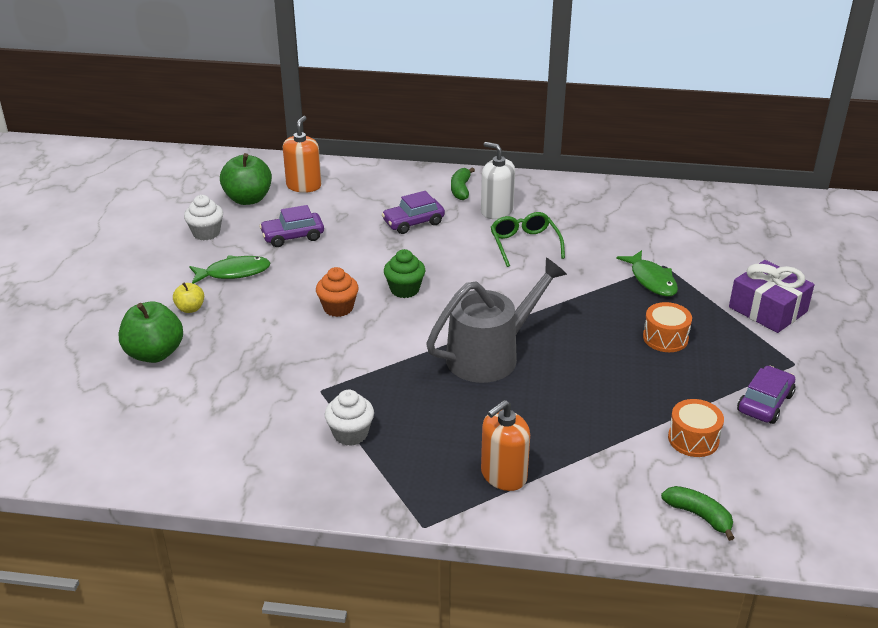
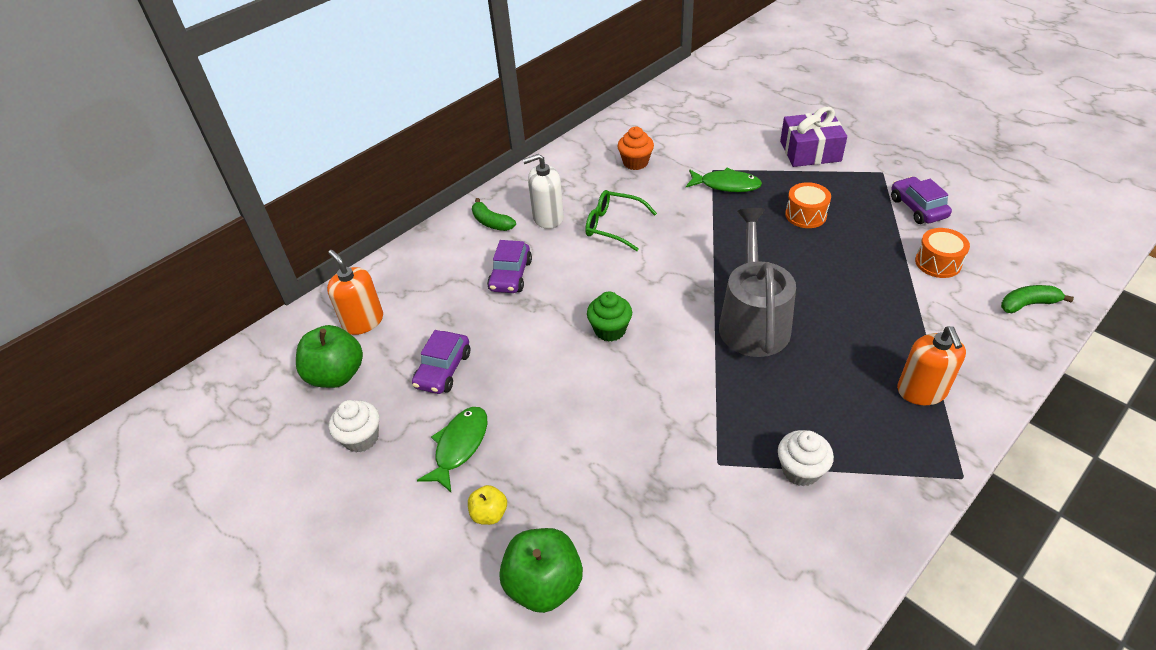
camera: 50 degrees left, 10 degrees up
orange cupcake [316,267,359,317] -> orange cupcake moved to [617,127,654,170]

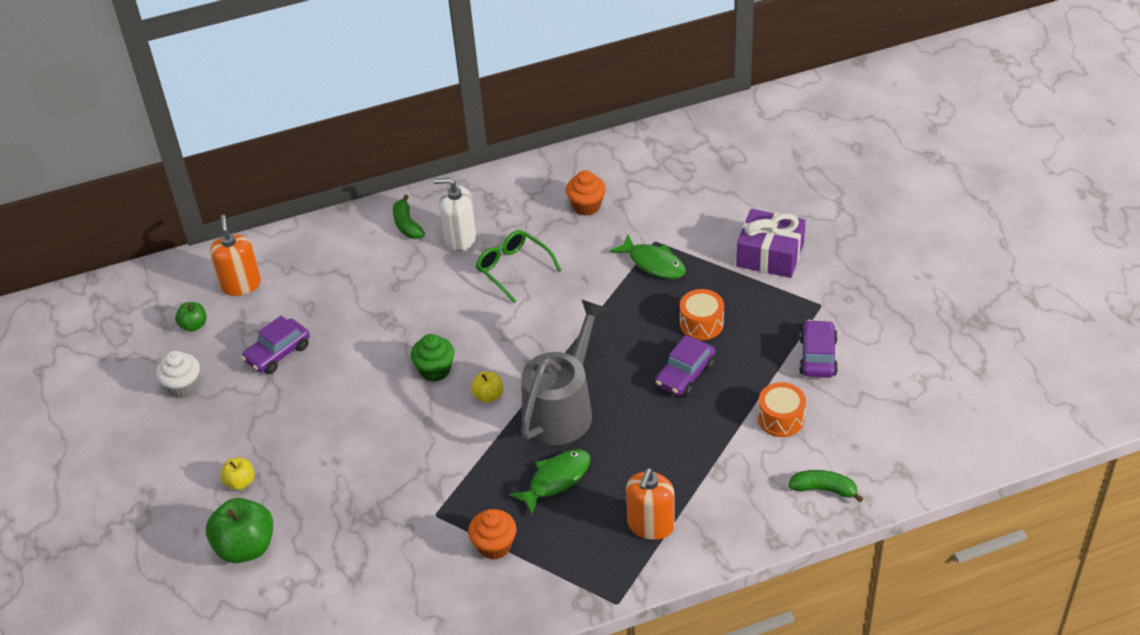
camera: 25 degrees right, 0 degrees up
green apple [296,325,363,388] -> green apple [175,302,207,332], size x0.53
green fish [417,407,487,492] -> green fish moved to [509,449,590,515]
purple car [487,240,532,293] -> purple car moved to [655,335,715,396]
white cupcake [778,430,834,487] -> orange cupcake [468,509,517,560]
none -> yellow apple [471,372,503,403]

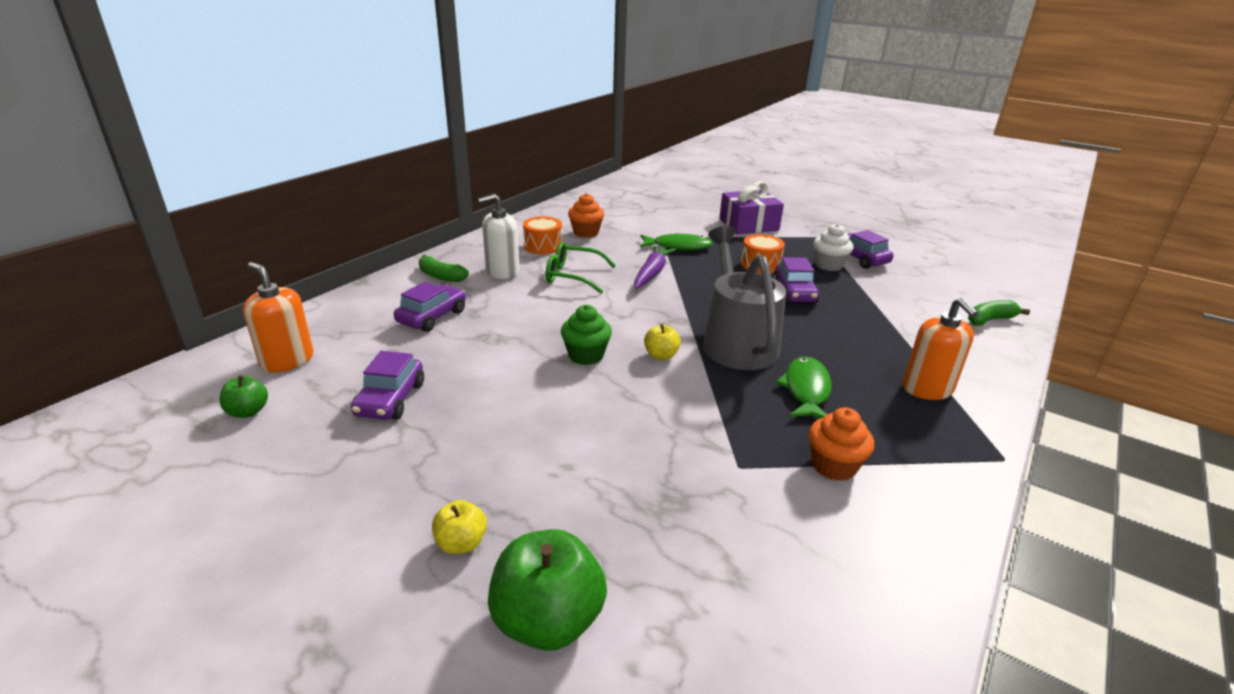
camera: 40 degrees left, 15 degrees down
white cupcake [156,351,200,398] -> white cupcake moved to [813,224,853,271]
orange drum [758,382,806,437] -> orange drum moved to [523,216,562,254]
none -> purple car [394,282,466,332]
none -> purple carrot [634,245,676,289]

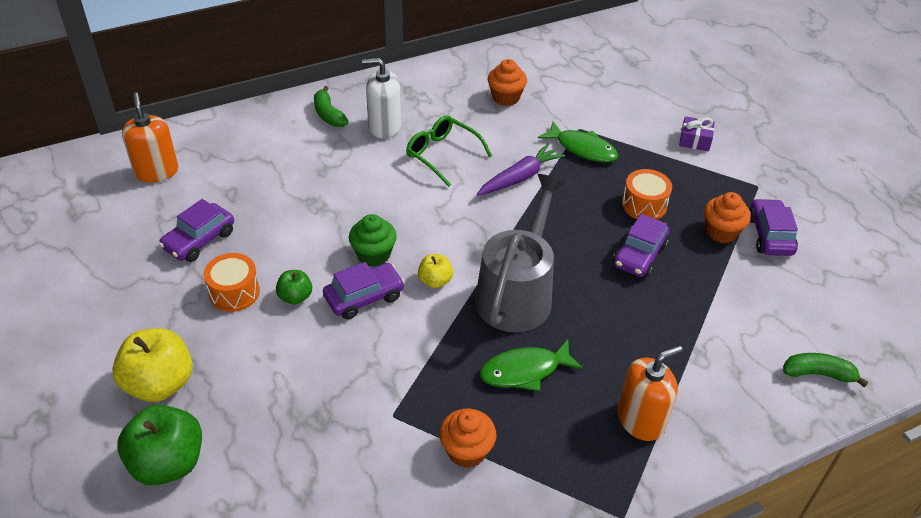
camera: 30 degrees right, 15 degrees up
green apple [220,375,268,418] -> green apple moved to [276,270,312,304]
purple car [394,282,466,332] -> purple car moved to [323,262,405,319]
yellow apple [432,500,487,554] -> yellow apple [112,328,192,402], size x1.90
orange drum [523,216,562,254] -> orange drum moved to [204,253,260,312]
purple gift [719,181,784,234] -> purple gift [679,116,715,151], size x0.53
green fish [776,357,832,418] -> green fish turned 150 degrees counterclockwise [480,340,583,391]
white cupcake [813,224,853,271] -> orange cupcake [704,192,751,243]
orange soap dispenser [903,298,978,400] -> orange soap dispenser turned 135 degrees counterclockwise [617,346,683,441]

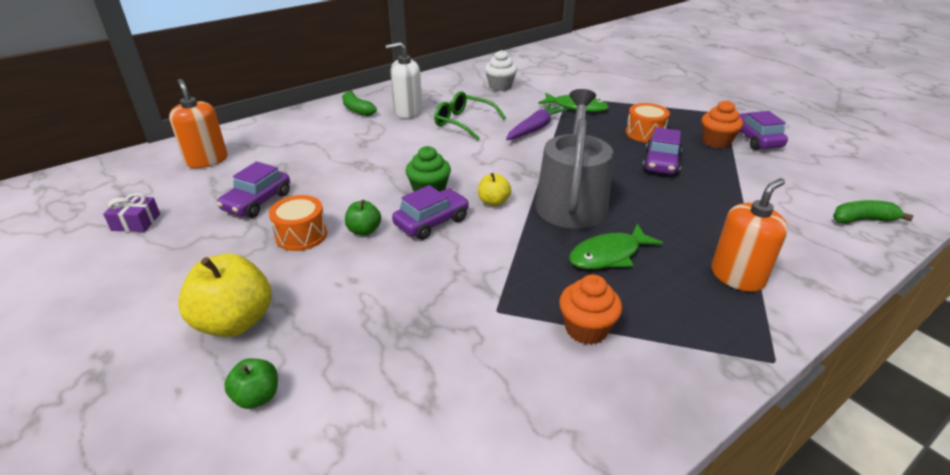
camera: 10 degrees left, 10 degrees down
green apple [117,405,202,486] -> green apple [224,358,278,409], size x0.53
orange cupcake [488,59,527,106] -> white cupcake [485,50,517,91]
purple gift [679,116,715,151] -> purple gift moved to [103,193,160,232]

